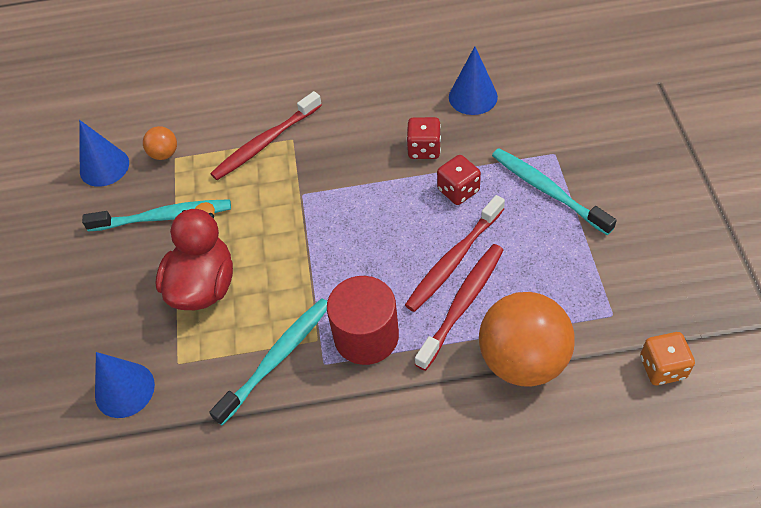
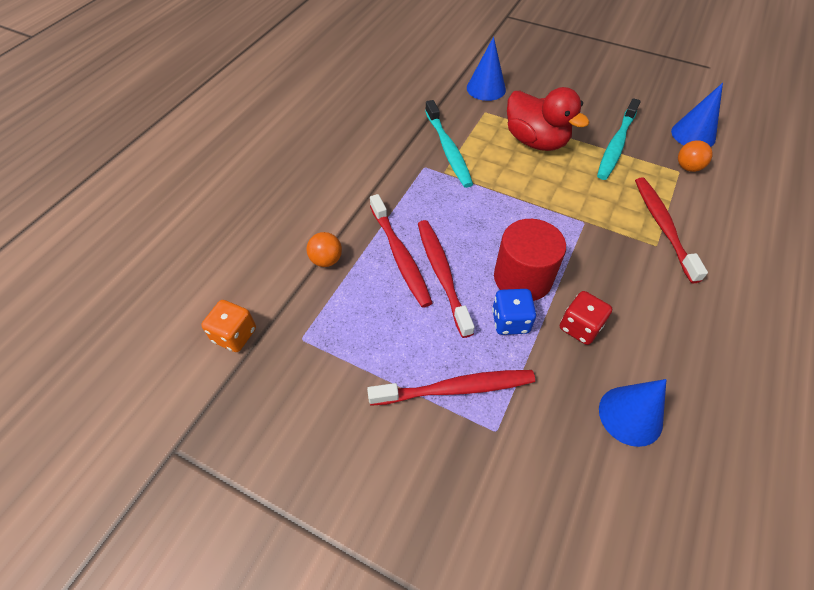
camera: 120 degrees right, 0 degrees up
red cylinder [327,276,399,365] -> red cylinder moved to [494,219,566,301]
red dice [437,155,481,205] -> blue dice [492,289,536,335]
orange ball [479,292,575,387] -> orange ball [307,232,342,267], size x0.45
turquoise toothbrush [492,149,617,235] -> red toothbrush [367,370,535,406]

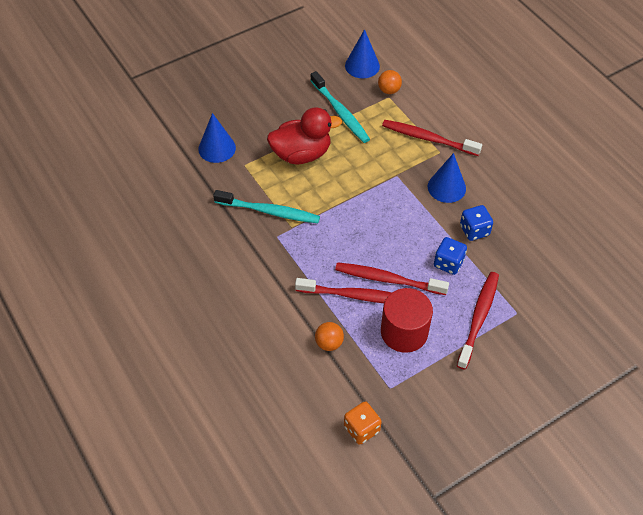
camera: 60 degrees left, 0 degrees up
red cylinder [494,219,566,301] -> red cylinder moved to [381,288,433,353]
red dice [560,291,612,345] -> blue dice [460,205,493,241]
blue cone [599,379,667,447] -> blue cone moved to [428,153,466,203]

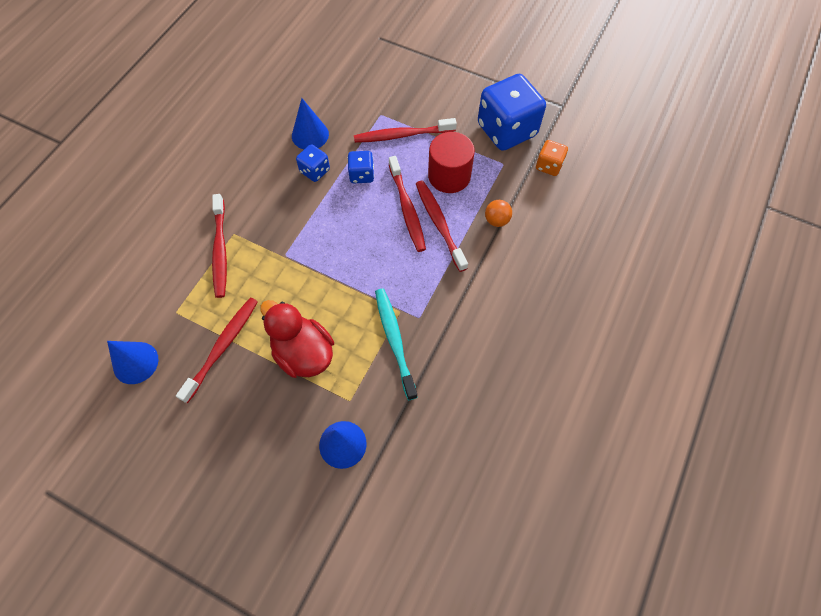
camera: 120 degrees left, 10 degrees up
turquoise toothbrush [310,71,370,143] -> red toothbrush [176,297,258,403]
orange ball [378,70,402,94] -> none
blue cone [428,153,466,203] -> blue cone moved to [292,98,329,149]
none -> blue dice [478,74,546,151]

